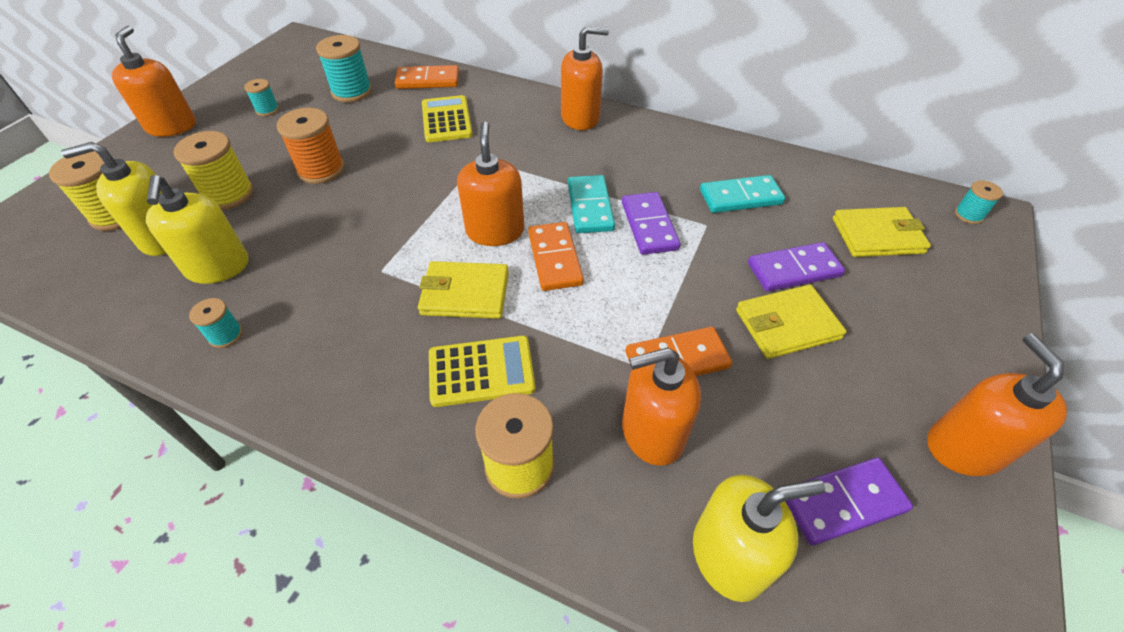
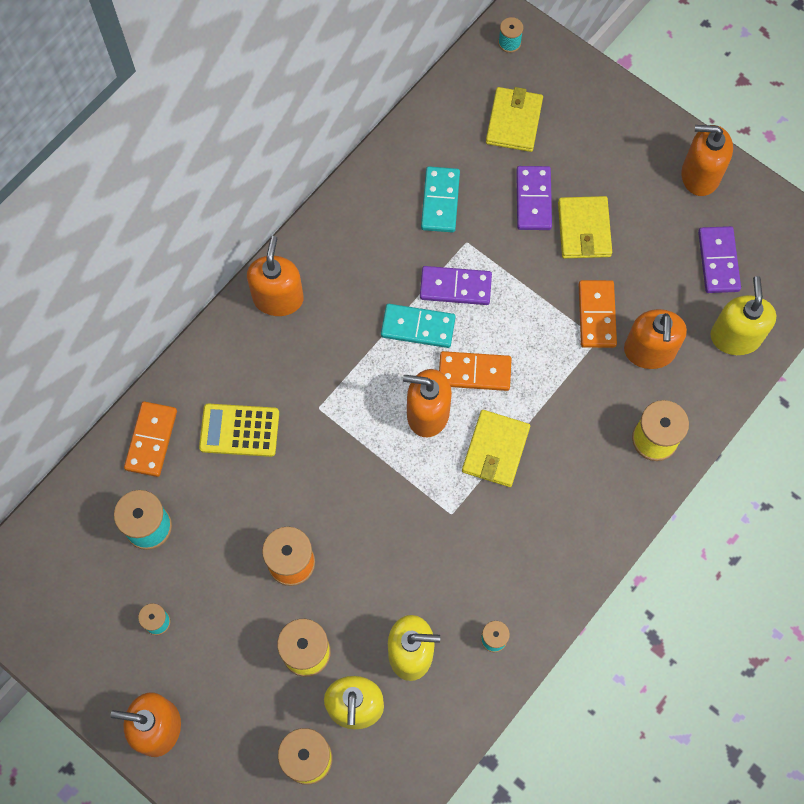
camera: 75 degrees left, 20 degrees up
yellow calculator [429,336,536,407] -> none

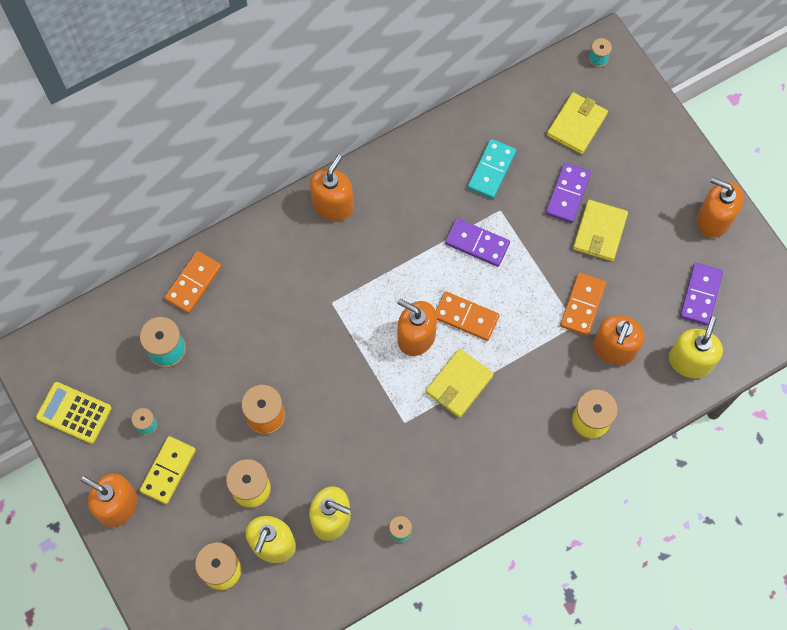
camera: 20 degrees right, 0 degrees up
yellow calculator [199,404,279,457] -> yellow calculator moved to [36,382,112,444]
turquoise domino [381,304,456,348] -> none
none -> yellow domino [140,436,196,504]

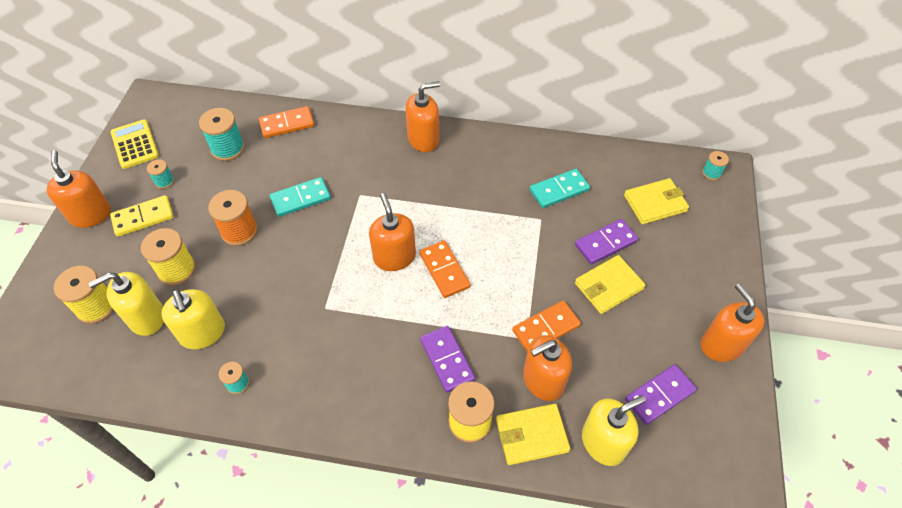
camera: 40 degrees right, 15 degrees down
yellow wallet [426,349,494,418] -> yellow wallet moved to [496,404,570,465]
purple domino [445,218,510,267] -> purple domino moved to [420,326,475,393]
none -> turquoise domino [270,177,331,217]

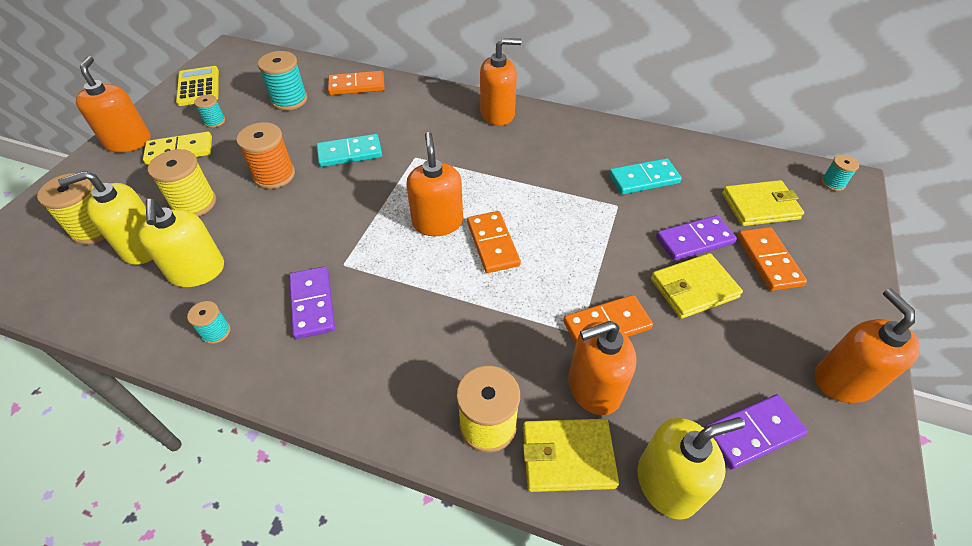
camera: 10 degrees right, 5 degrees down
purple domino [420,326,475,393] -> purple domino moved to [289,266,335,339]
none -> orange domino [737,227,807,291]

